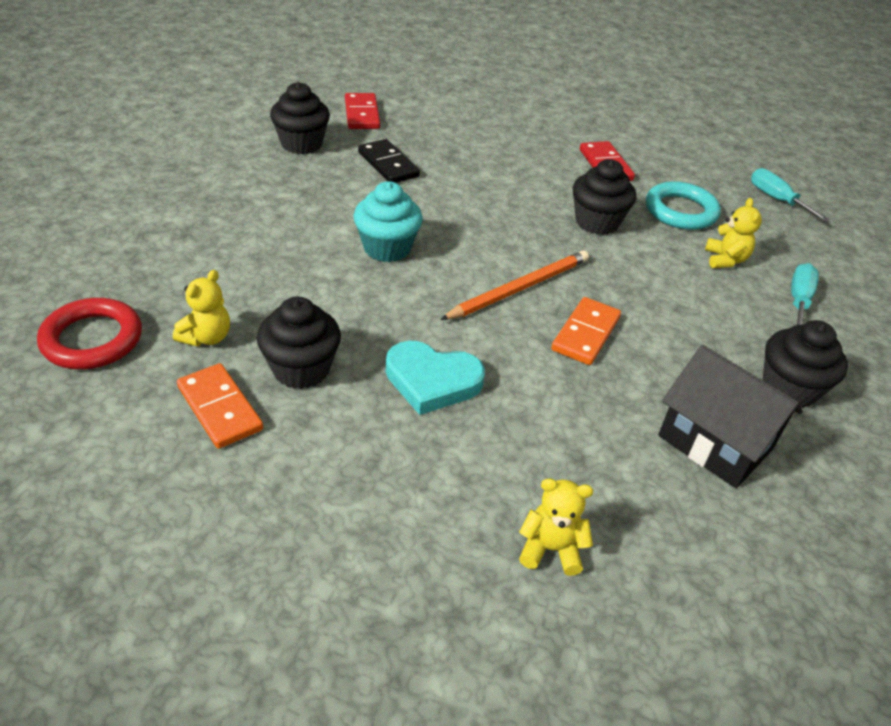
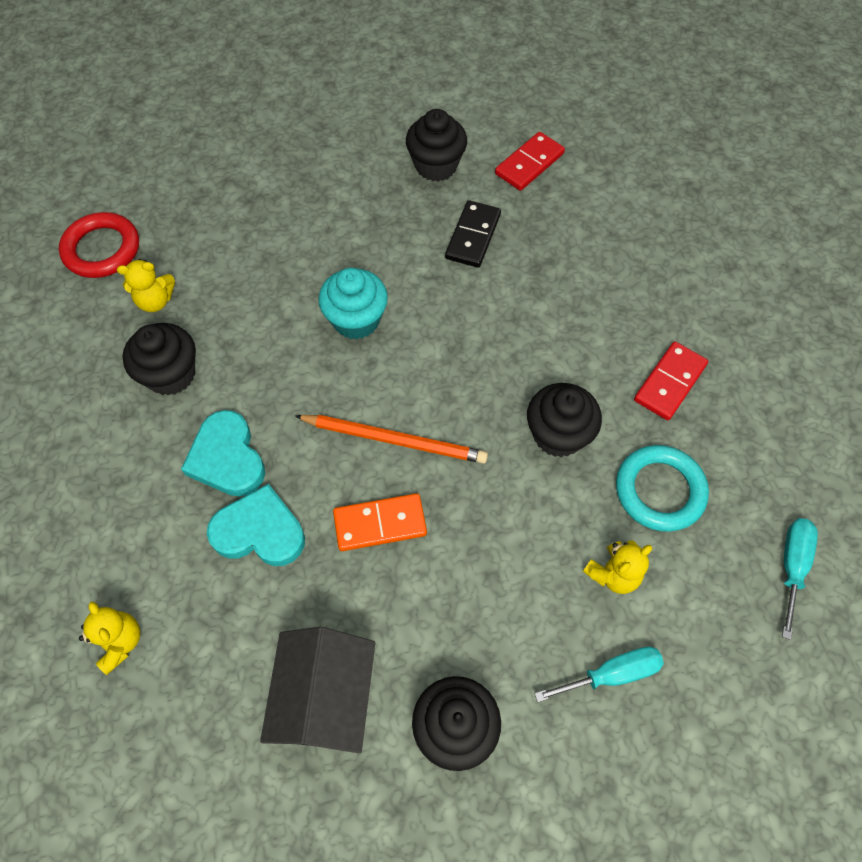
camera: 55 degrees right, 20 degrees up
orange domino [177,363,263,449] -> none
none -> turquoise heart [207,484,305,566]

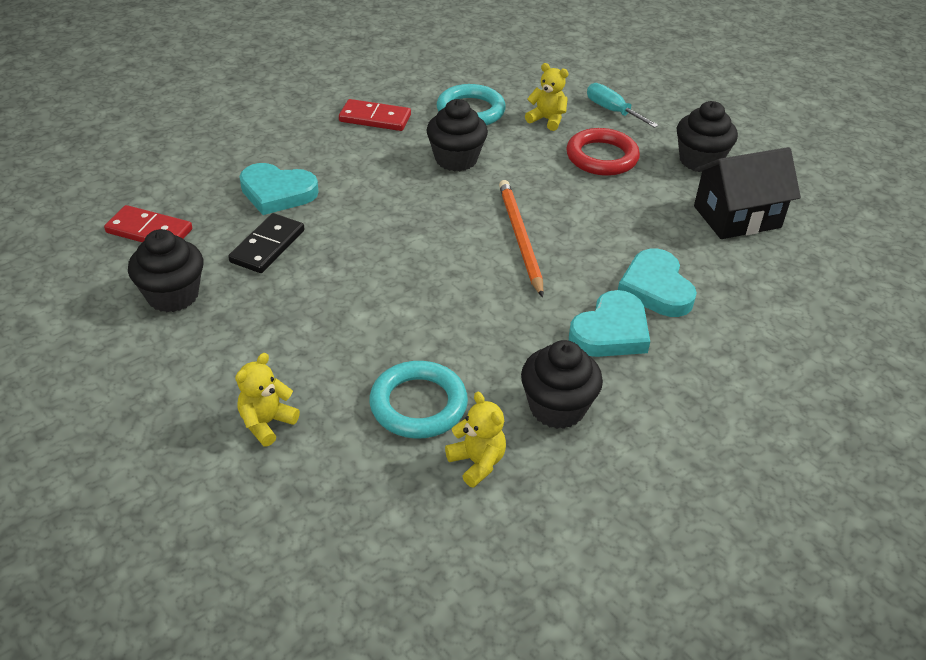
camera: 115 degrees left, 20 degrees down
red ring [59,212,139,278] -> red ring moved to [566,128,640,176]
yellow teddy bear [79,601,140,675] -> yellow teddy bear moved to [235,353,300,446]
turquoise cupcake [318,268,388,339] -> none
orange domino [333,493,427,551] -> none
black domino [445,200,501,268] -> black domino turned 60 degrees counterclockwise [228,213,304,273]
turquoise screwdriver [782,518,818,640] -> none
none -> turquoise heart [239,163,319,215]
none -> turquoise ring [369,361,468,439]

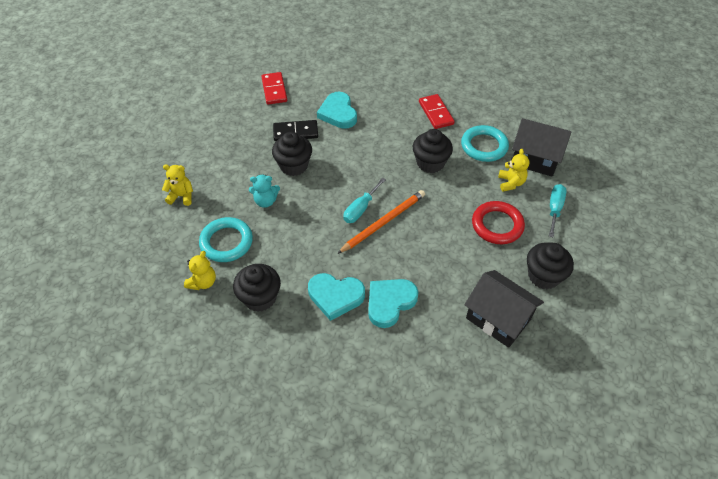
camera: 60 degrees right, 10 degrees up
black cupcake [128,229,203,312] -> black cupcake moved to [272,132,312,176]
none -> turquoise teddy bear [249,174,280,208]
none -> turquoise screwdriver [343,177,386,223]
none -> black house [512,118,572,177]

